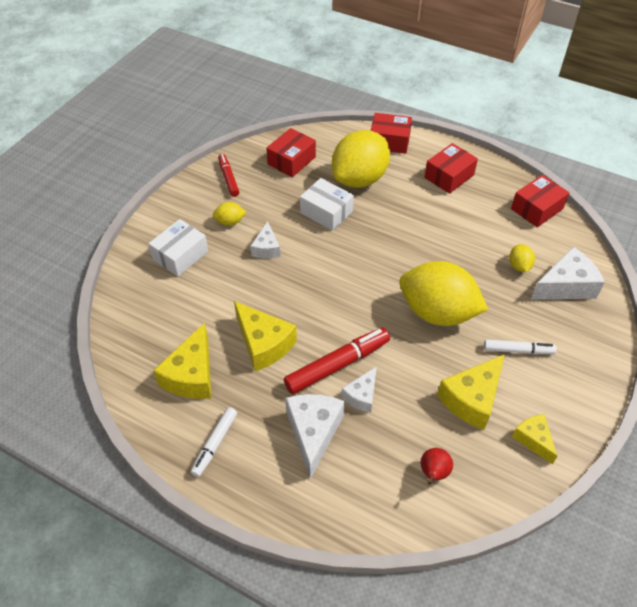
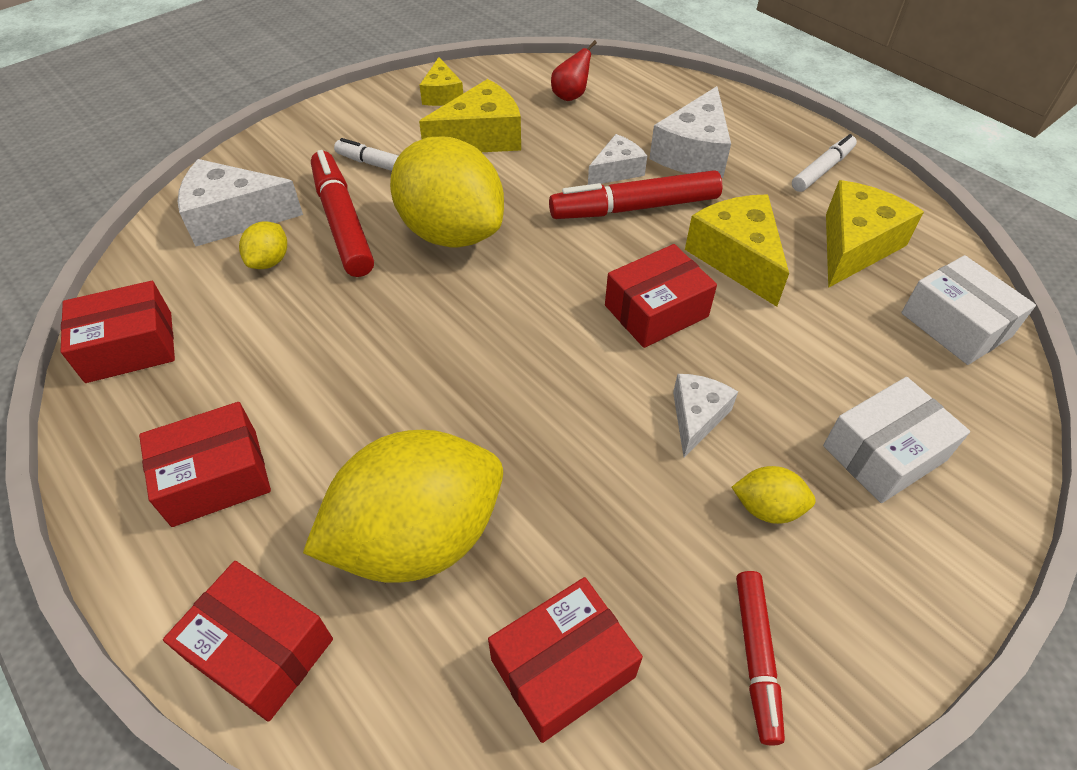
camera: 160 degrees left, 0 degrees up
white box [300,178,354,231] -> white box moved to [901,255,1036,365]
none -> red marker [311,150,374,277]
none -> red box [605,244,717,348]

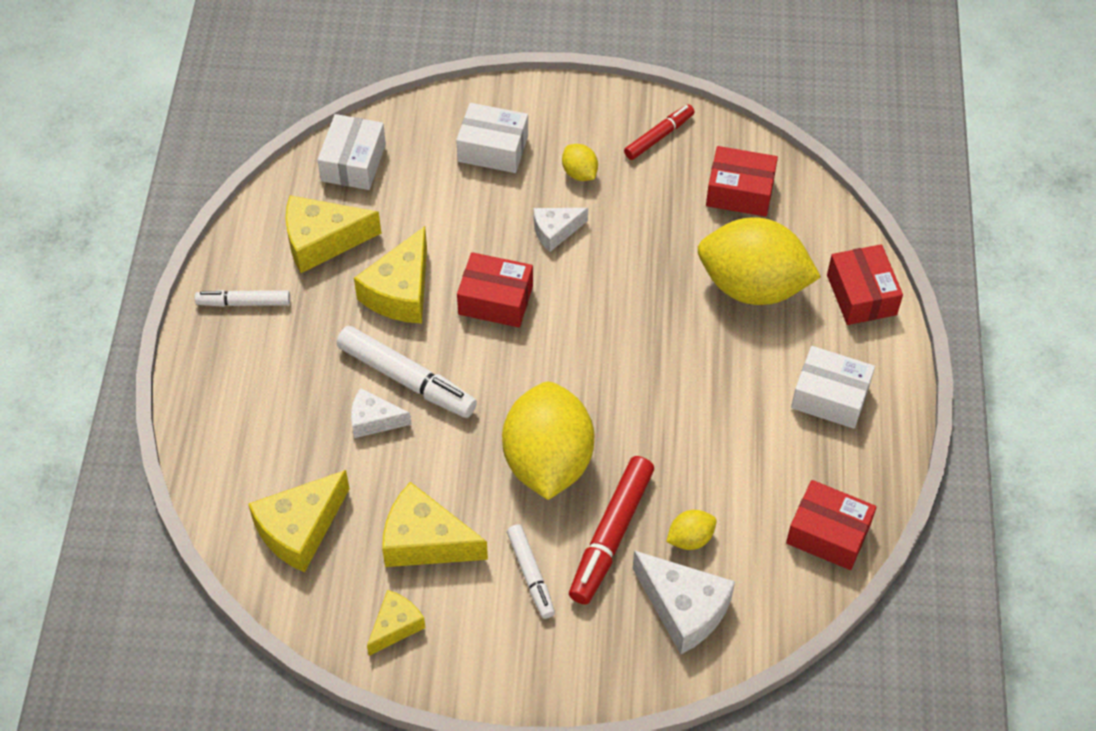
camera: 135 degrees left, 5 degrees up
red box [139,402,271,527] -> white box [791,346,875,429]
red marker [549,170,722,219] -> white marker [336,326,477,418]
red pear [551,40,597,101] -> yellow cheese [248,470,349,573]
white cheese [649,86,731,178] -> none

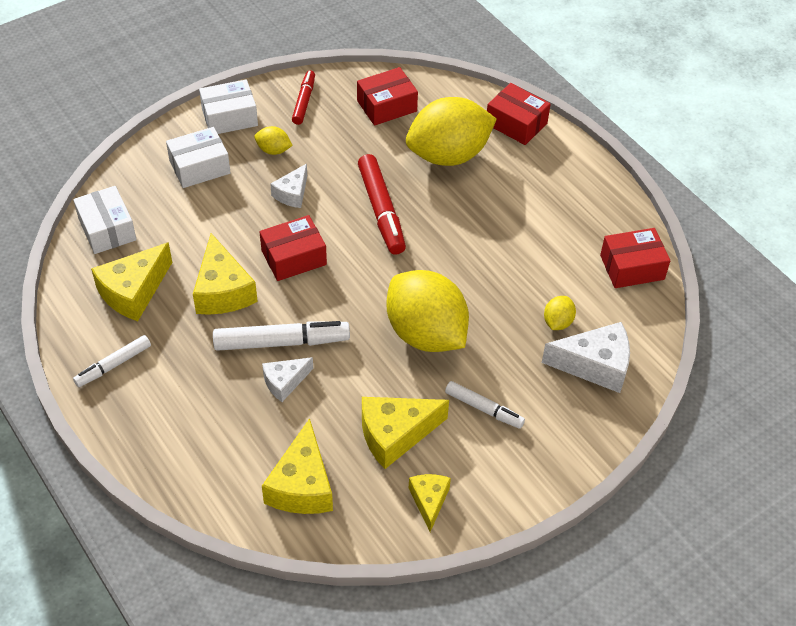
camera: 40 degrees left, 5 degrees down
red marker [569,456,654,605] -> red marker moved to [358,154,406,255]
white box [791,346,875,429] -> white box moved to [199,80,258,134]

